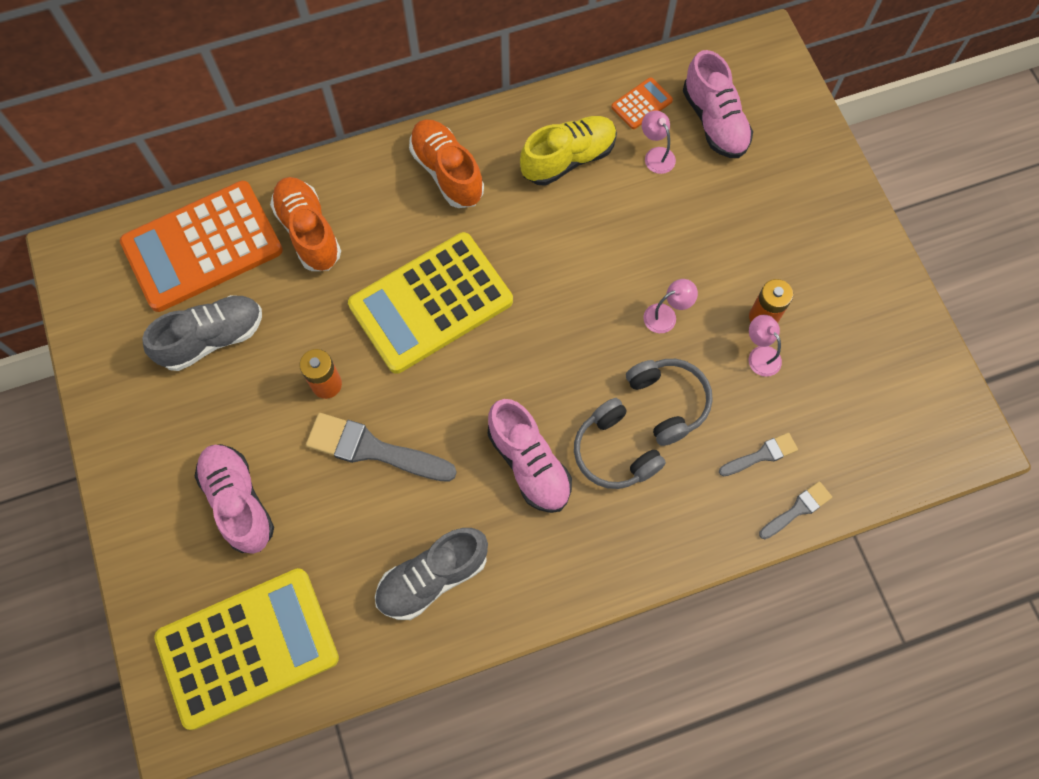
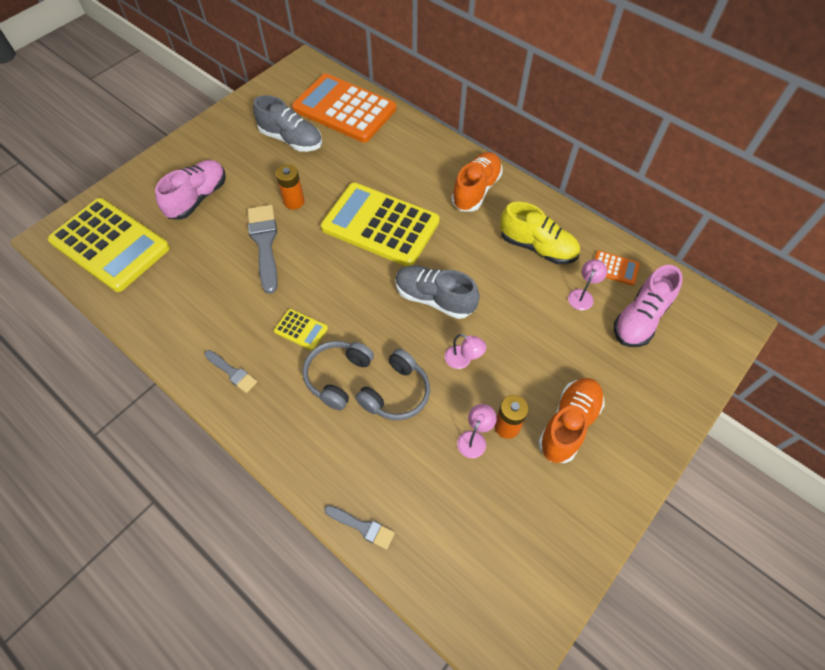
camera: 60 degrees right, 10 degrees down
orange shoe [270,177,341,271] -> orange shoe moved to [538,378,605,463]
grey shoe [375,528,488,620] -> grey shoe moved to [395,265,480,319]
pink shoe [488,399,572,513] -> yellow calculator [274,309,328,351]
grey brush [719,433,798,477] -> grey brush moved to [204,350,257,393]

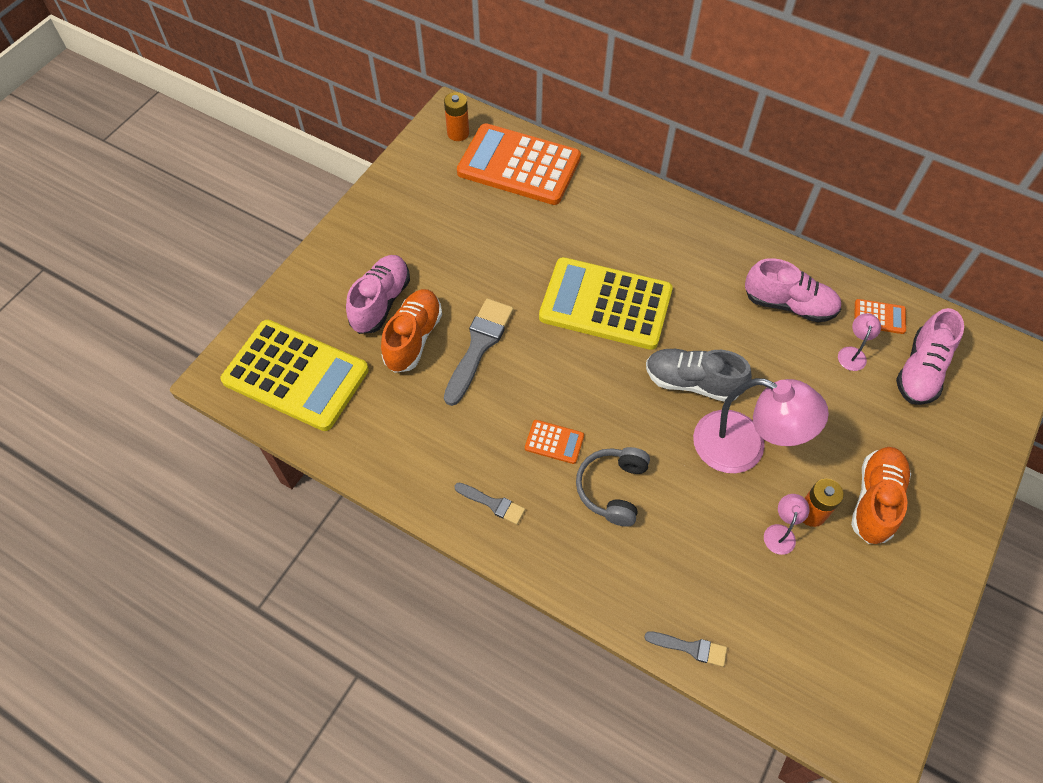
camera: 10 degrees left, 0 degrees up
grey brush [247,205,278,294] -> grey brush turned 45 degrees clockwise [444,299,514,406]
grey shoe [253,95,322,152] -> none
yellow calculator [274,309,328,351] -> orange calculator [525,420,584,464]
orange battery [276,164,305,210] -> orange battery moved to [444,92,469,141]
grey headphones [355,349,430,420] -> none
pink lamp [445,334,486,369] -> pink lamp [693,378,829,473], size x2.35
orange shoe [451,152,503,212] -> orange shoe moved to [381,289,442,373]
yellow shoe [500,202,580,264] -> pink shoe [745,258,841,323]

